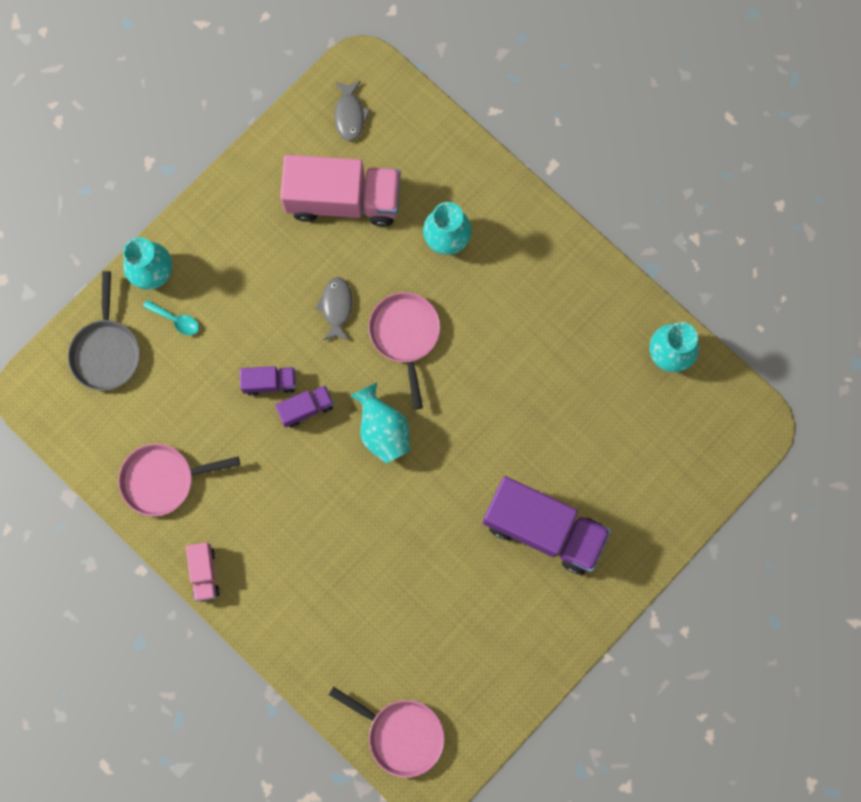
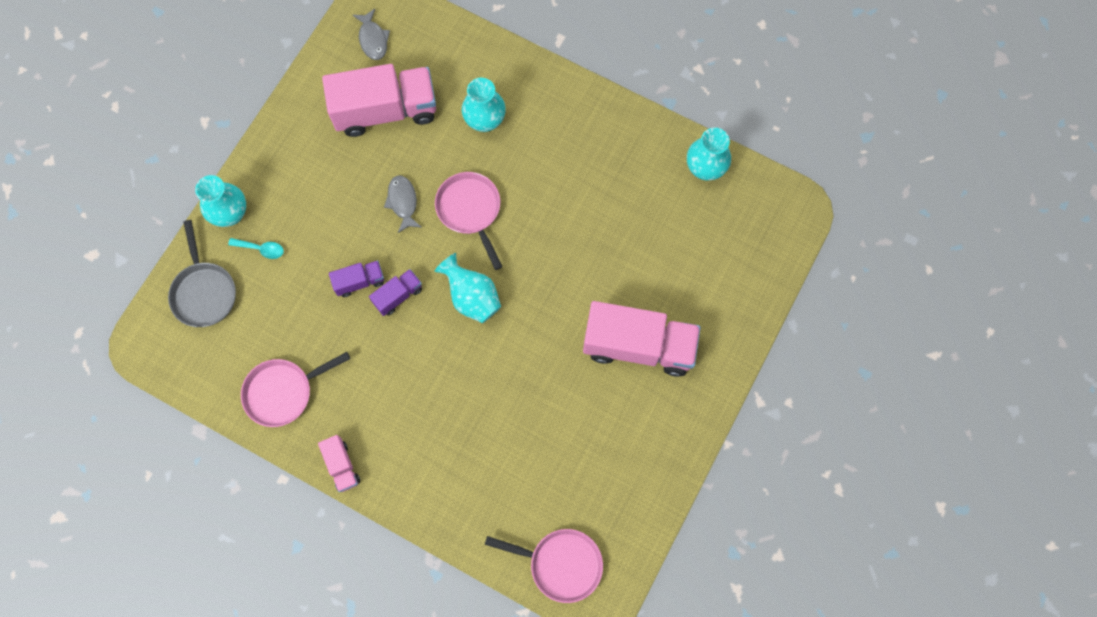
camera: 15 degrees left, 5 degrees down
purple truck [483,476,611,575] -> pink truck [583,301,701,377]

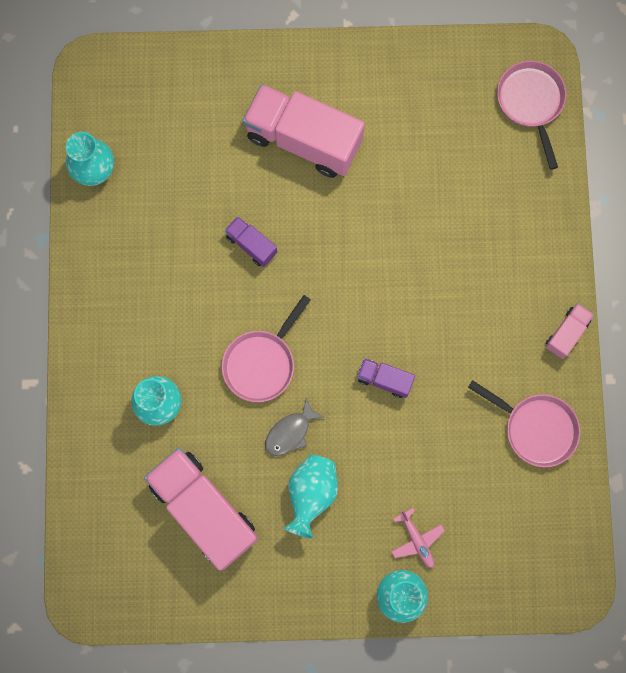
camera: 120 degrees left, 5 degrees up
grey pan [168,220,236,327] -> none
turquoise spoon [228,238,284,259] -> pink plane [391,508,445,568]
purple truck [329,260,384,297] -> purple truck moved to [224,216,277,267]
grey fish [353,9,390,60] -> none
turquoise vase [434,253,501,323] -> turquoise vase moved to [283,455,338,538]
pink truck [583,301,701,377] -> pink truck turned 45 degrees counterclockwise [243,84,365,178]

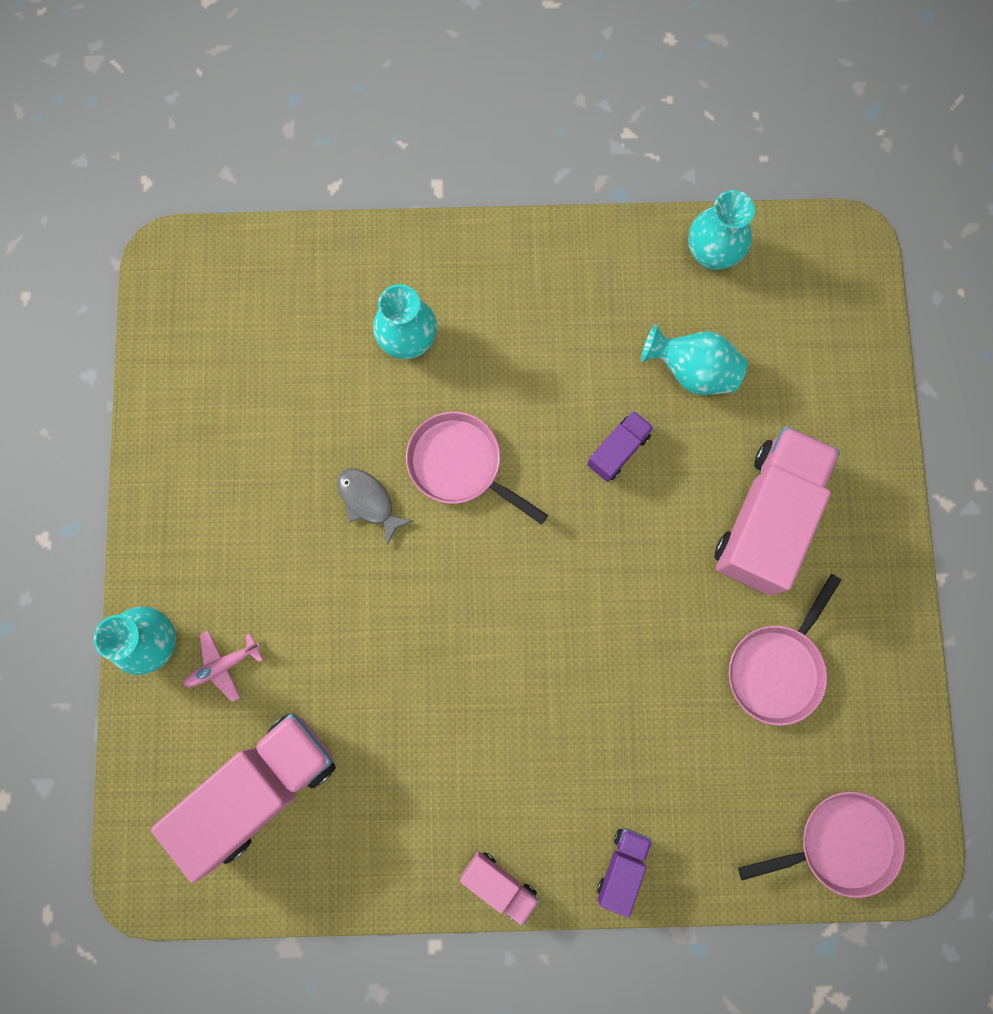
camera: 90 degrees right, 0 degrees up
pink truck [144,448,258,570] -> pink truck moved to [151,713,336,883]
turquoise vase [283,455,338,538] -> turquoise vase moved to [641,324,748,395]
purple truck [357,358,415,398] -> purple truck moved to [597,828,652,918]
pink pan [468,380,580,467] -> pink pan moved to [729,574,841,726]

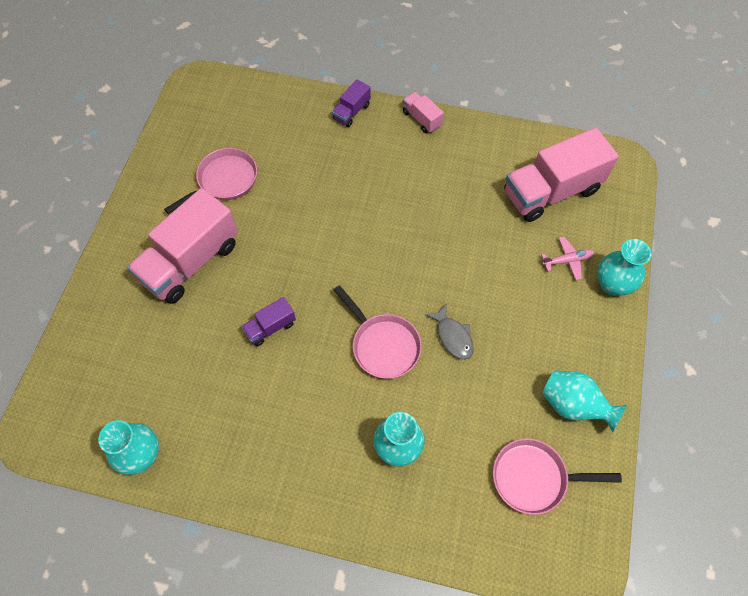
camera: 165 degrees left, 15 degrees down
turquoise vase [641,324,748,395] -> turquoise vase moved to [542,370,627,432]
pink pan [738,792,905,898] -> pink pan moved to [493,438,622,515]

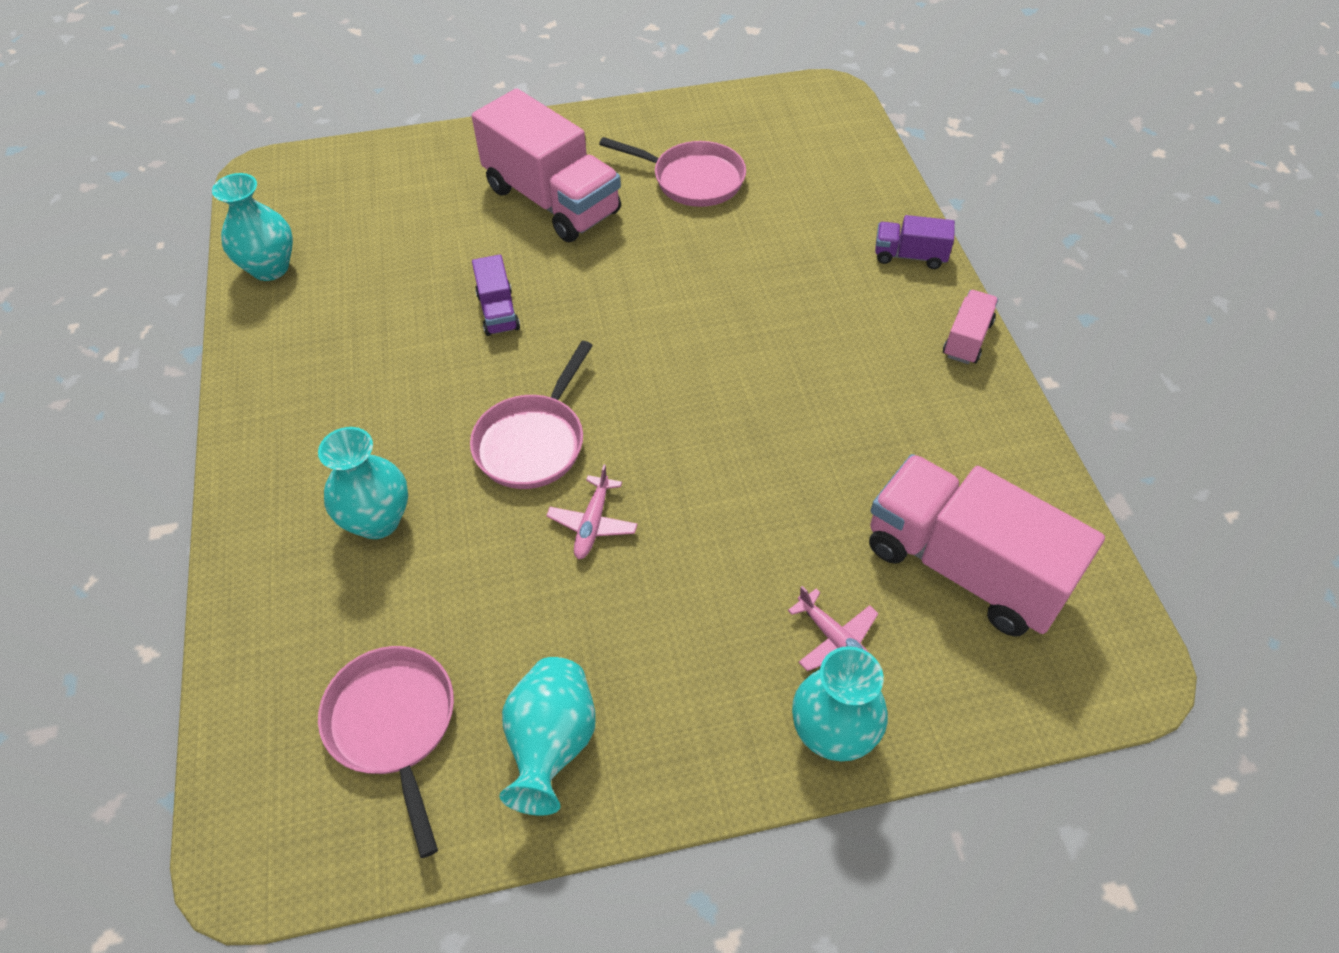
camera: 65 degrees right, 10 degrees down
pink truck [127,188,238,304] -> pink truck turned 150 degrees counterclockwise [472,88,621,242]
purple truck [241,297,296,346] -> purple truck turned 135 degrees counterclockwise [472,255,520,336]
grey fish [425,303,473,360] -> pink plane [546,465,638,559]

